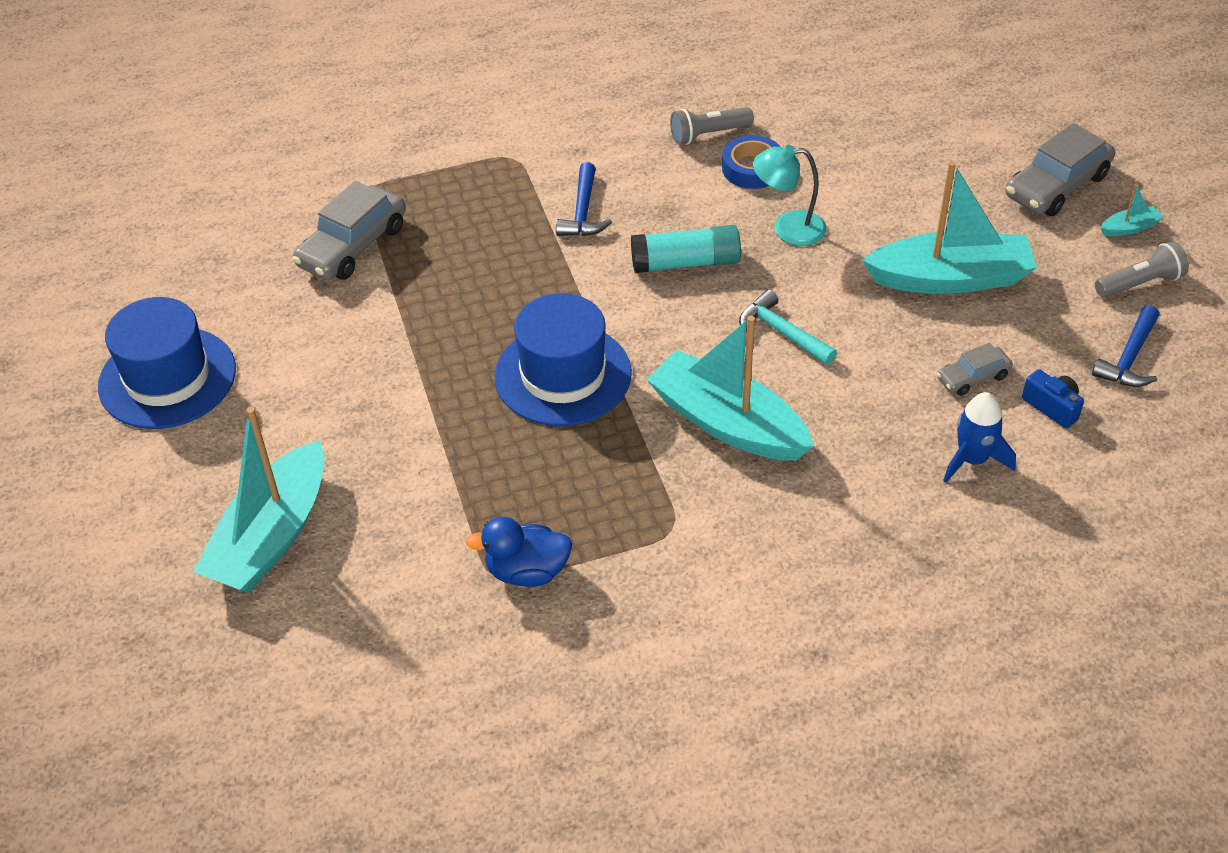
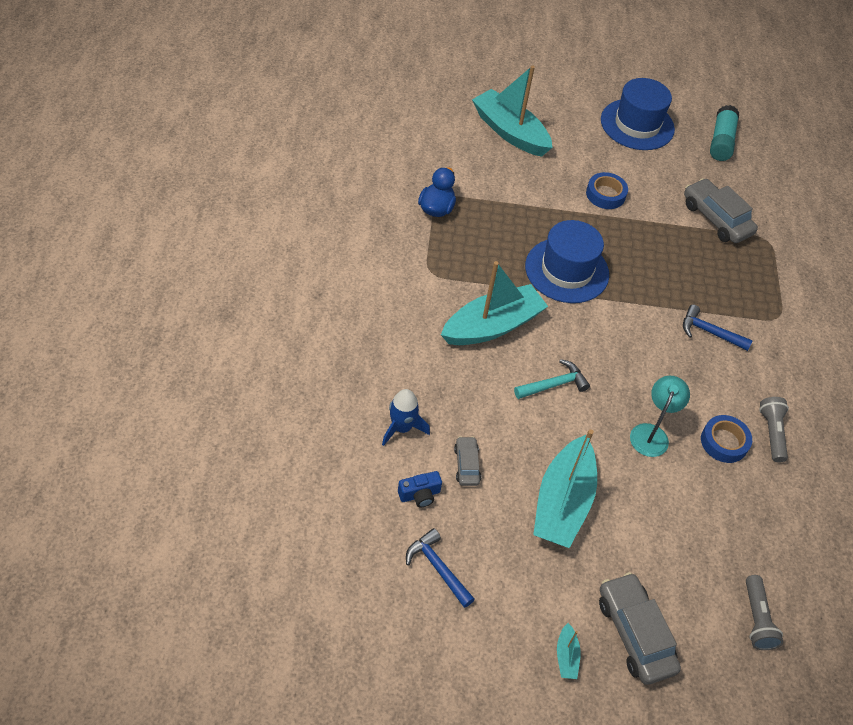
camera: 105 degrees right, 5 degrees up
turquoise glue stick [631,225,741,273] -> turquoise glue stick moved to [710,105,739,161]
grey flashlight [1095,241,1189,298] -> grey flashlight moved to [746,575,783,650]
none -> blue tape [586,172,628,209]

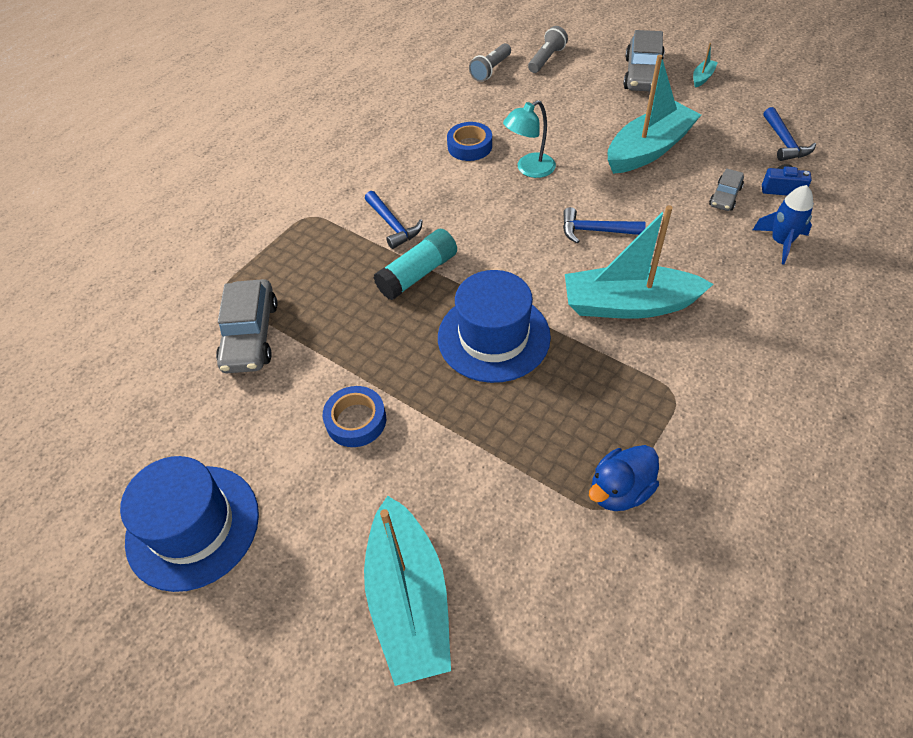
camera: 140 degrees left, 0 degrees up
turquoise hammer [514,359,590,399] -> blue hammer [563,207,646,244]
turquoise glue stick [710,105,739,161] -> turquoise glue stick moved to [374,229,457,300]
grey flashlight [759,397,789,462] -> grey flashlight moved to [469,43,511,82]

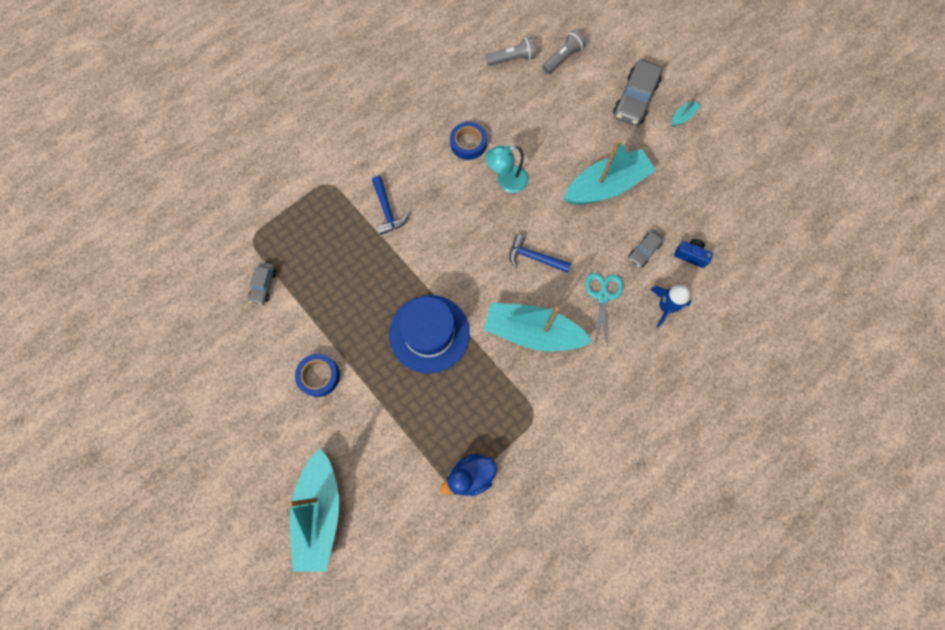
camera: 10 degrees right, 20 degrees up
blue hat [120,456,259,592] -> none
grey car [216,279,277,373] -> grey car [248,262,277,305], size x0.54
turquoise glue stick [374,229,457,300] -> none
grey flashlight [469,43,511,82] -> grey flashlight turned 150 degrees counterclockwise [486,37,535,66]
blue hammer [764,107,816,161] -> none
none -> turquoise scissors [585,273,623,346]

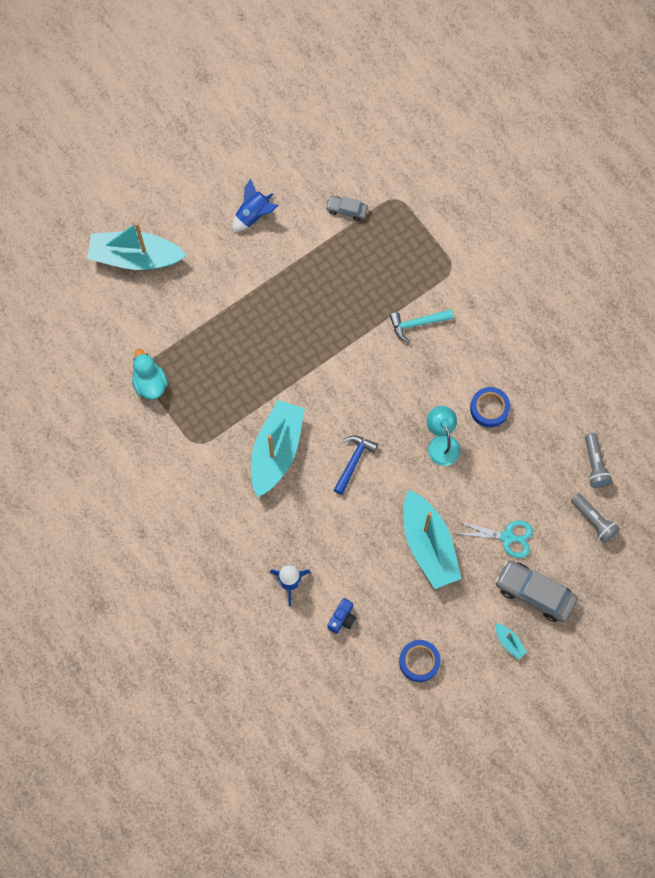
camera: 95 degrees right, 0 degrees up
blue tape [295,354,340,397] -> blue tape moved to [399,640,441,682]
blue hammer [372,176,409,235] -> turquoise hammer [390,309,453,343]
blue hat [389,295,470,374] -> none
blue duck [440,453,497,496] -> turquoise duck [132,349,168,400]
turquoise scissors [585,273,623,346] -> turquoise scissors moved to [456,521,533,558]
grey car [628,230,665,268] -> none
none -> blue rocket [232,179,279,231]

